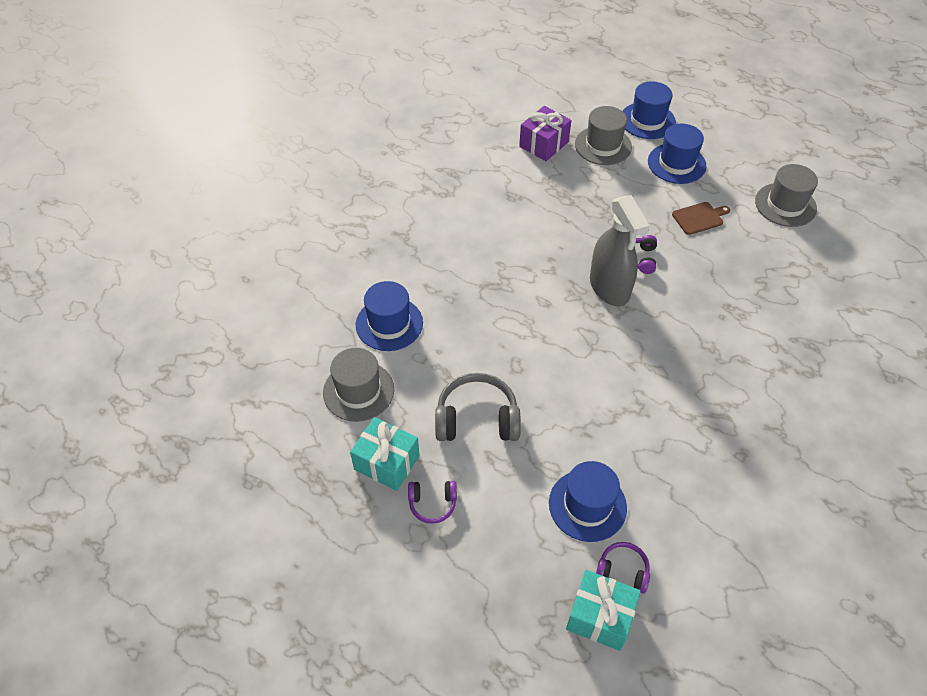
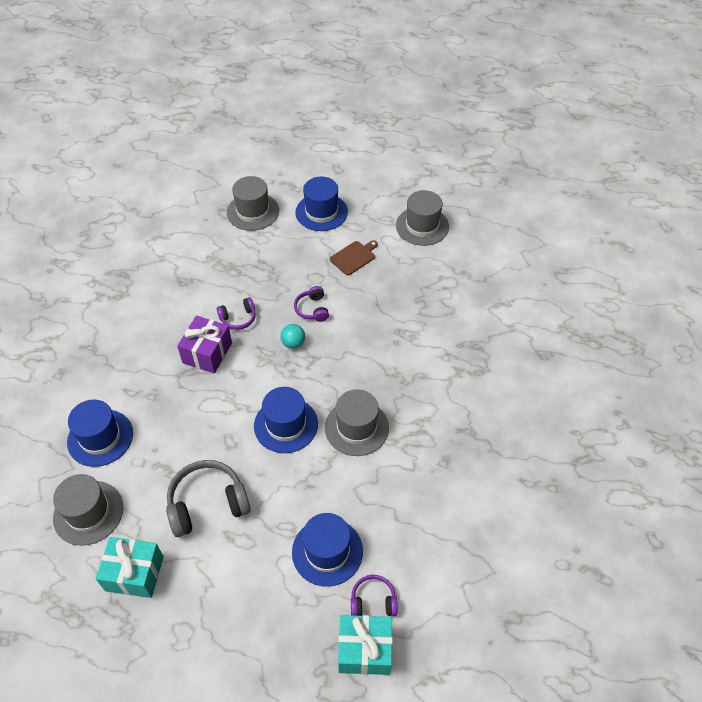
camera: 20 degrees left, 0 degrees up
purple headphones [408,481,457,524] -> purple headphones moved to [217,297,256,330]
purple gift [519,106,571,161] -> purple gift moved to [177,316,232,374]
grey spray bottle [590,195,650,306] -> turquoise ball [280,324,305,349]
blue hat [623,81,676,139] -> blue hat moved to [254,387,318,453]
none -> grey hat [325,389,389,456]

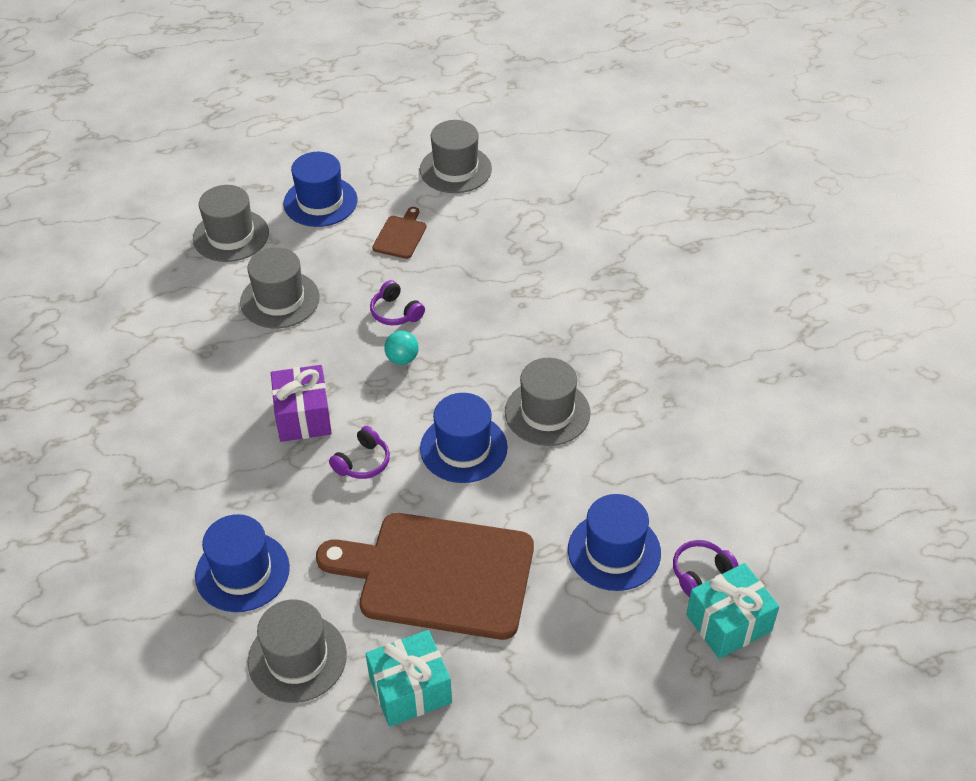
camera: 30 degrees left, 5 degrees down
grey headphones [166,460,251,537] -> brown cutting board [316,513,534,640]
purple headphones [217,297,256,330] -> purple headphones moved to [329,426,390,479]
none -> grey hat [240,247,320,328]

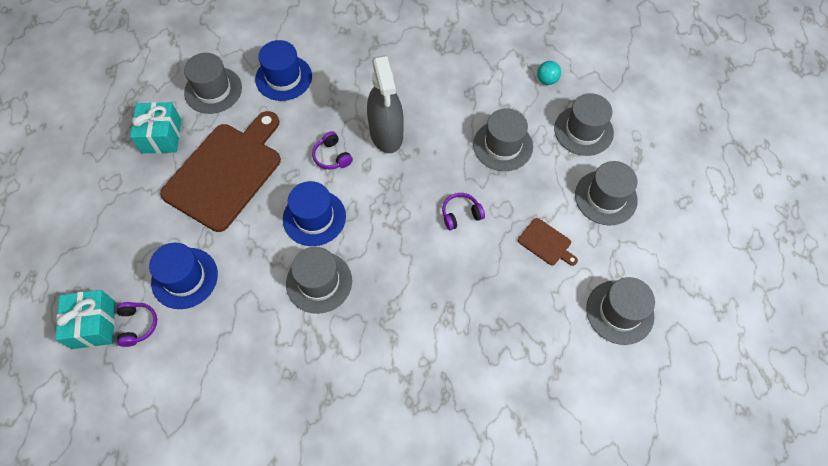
camera: 110 degrees right, 15 degrees up
purple gift [271,365,332,442] -> grey spray bottle [367,55,404,153]
blue hat [283,152,358,227] -> grey hat [575,161,638,225]
turquoise ball [384,331,419,365] -> turquoise ball moved to [537,61,561,85]

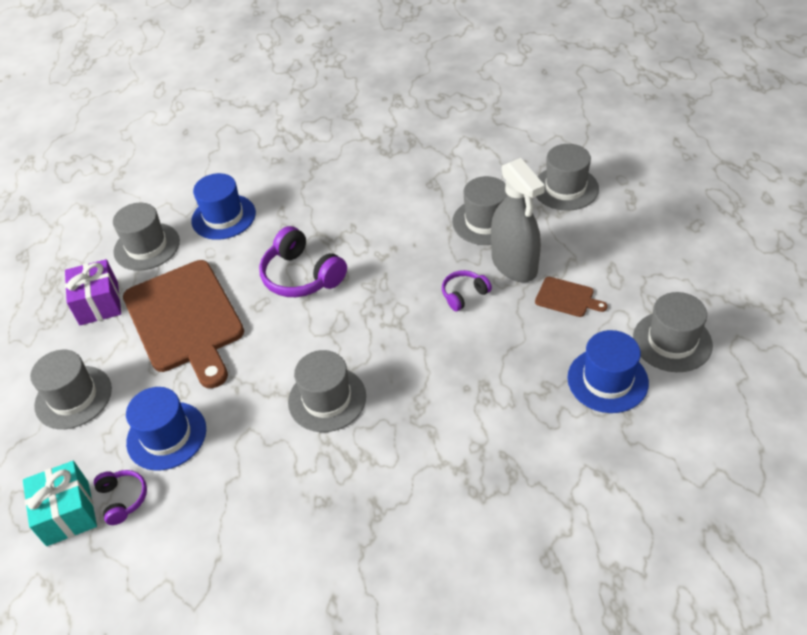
camera: 10 degrees left, 15 degrees down
turquoise gift [130,102,181,153] -> purple gift [65,259,121,325]
brown cutting board [160,111,281,232] -> brown cutting board turned 135 degrees clockwise [123,260,244,388]
blue hat [283,181,346,246] -> blue hat moved to [567,330,649,413]
purple headphones [312,131,353,169] -> purple headphones [259,226,347,297], size x1.82
grey spray bottle [367,55,404,153] -> grey spray bottle moved to [491,158,545,282]
turquoise ball [537,61,561,85] -> none
grey hat [575,161,638,225] -> grey hat moved to [30,350,112,429]

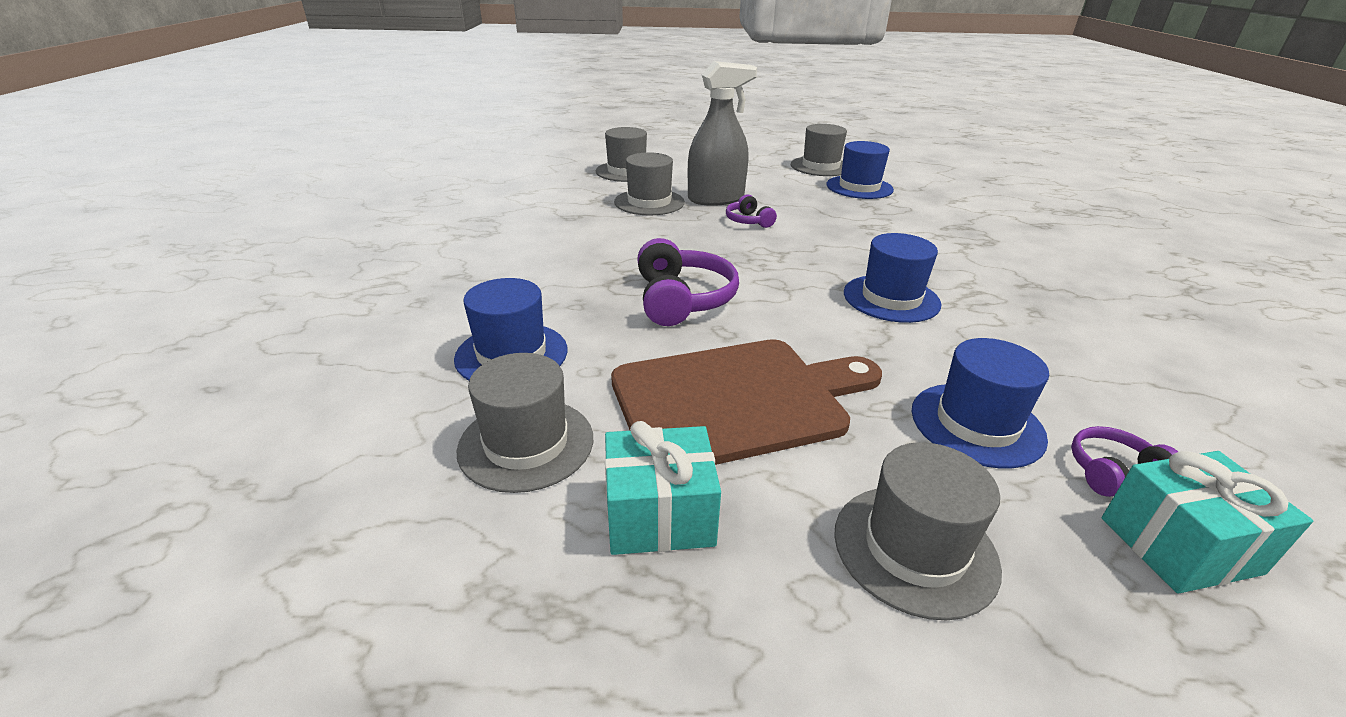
camera: 85 degrees left, 15 degrees down
purple gift [65,259,121,325] -> turquoise gift [605,421,721,555]
purple headphones [259,226,347,297] -> purple headphones turned 60 degrees counterclockwise [637,238,739,326]
grey hat [288,350,366,432] -> blue hat [844,233,941,323]
brown cutting board [535,277,608,317] -> none

